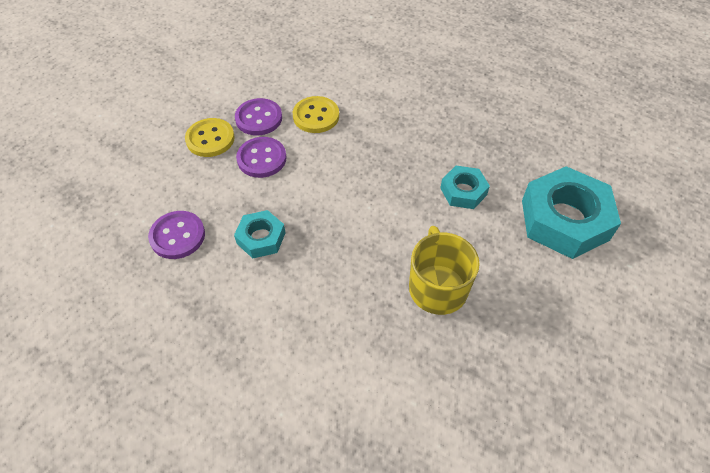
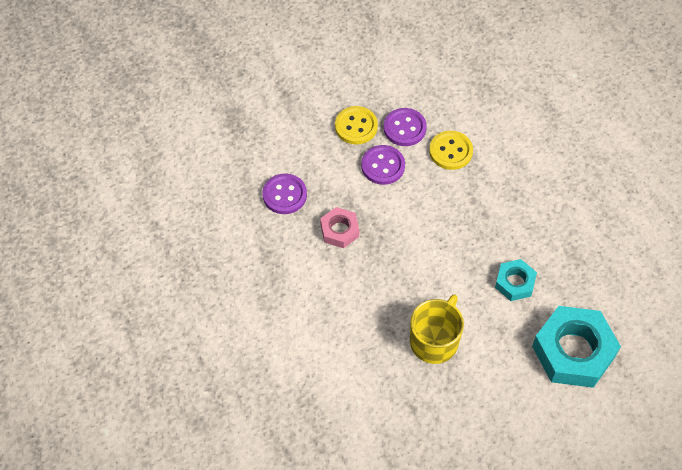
camera: 35 degrees right, 5 degrees up
turquoise nut [234,210,285,258] -> pink nut [320,207,359,248]

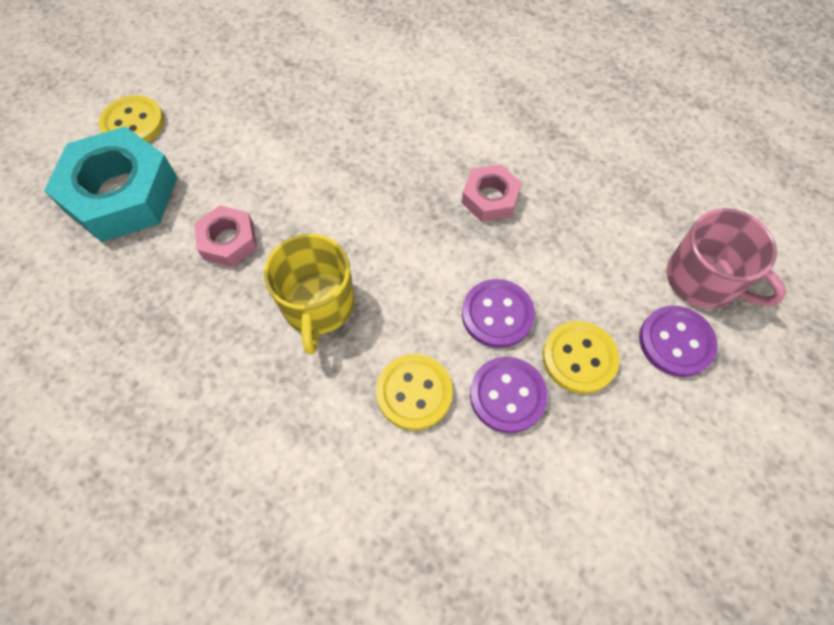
camera: 150 degrees right, 5 degrees up
purple button [262,174,307,214] -> purple button moved to [639,305,718,377]
yellow mug [410,294,464,364] -> yellow mug moved to [264,234,354,355]
turquoise nut [495,259,537,301] -> pink nut [194,205,257,267]
none -> yellow button [99,95,164,142]
none -> pink mug [667,208,786,309]

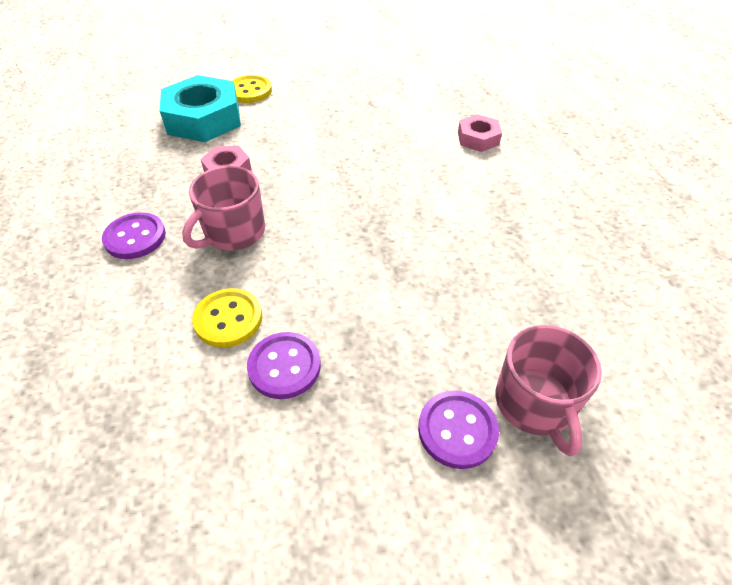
camera: 40 degrees right, 15 degrees down
yellow mug [264,234,354,355] -> pink mug [182,166,265,250]
pink nut [462,164,522,222] -> pink nut moved to [458,114,502,152]
purple button [462,279,535,348] -> purple button moved to [102,212,166,259]
yellow button [543,321,620,394] -> none

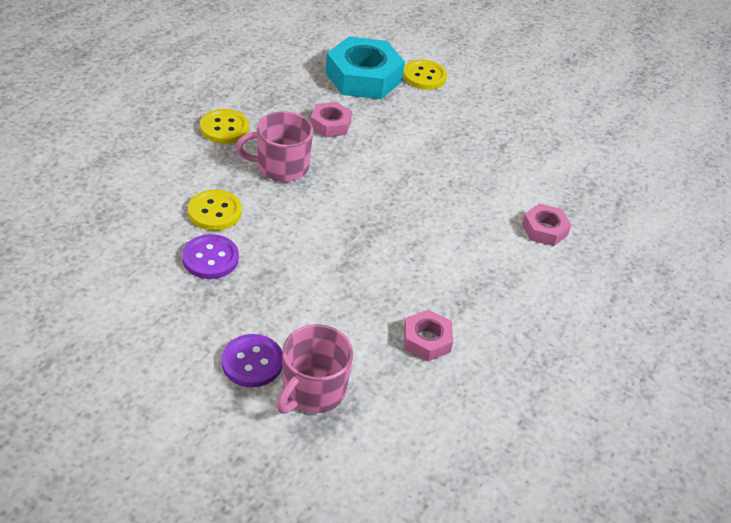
camera: 40 degrees right, 5 degrees down
purple button [102,212,166,259] -> yellow button [200,109,249,144]
none -> pink nut [404,310,453,361]

